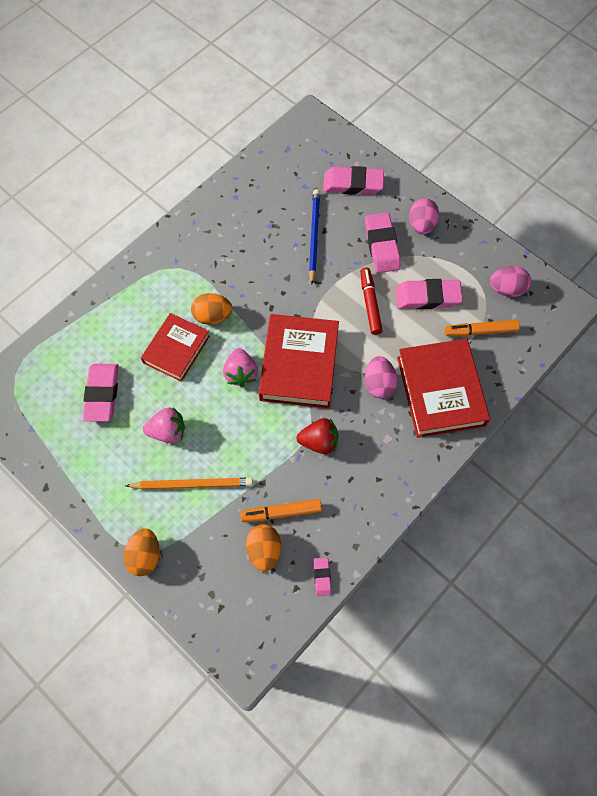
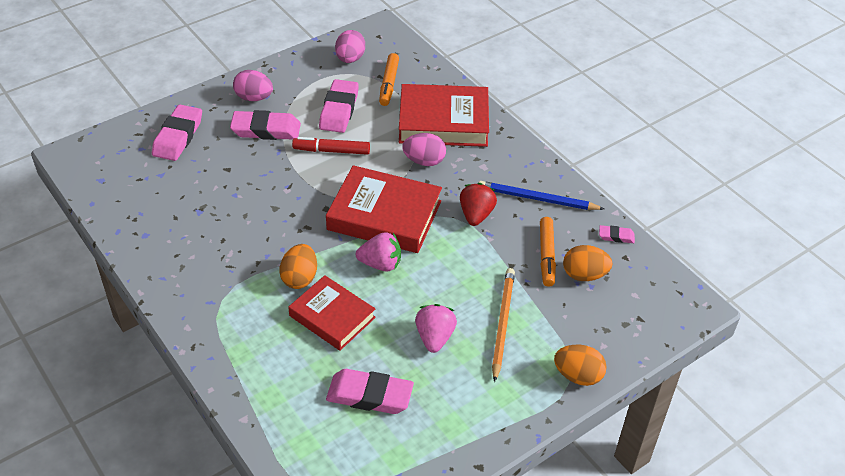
camera: 80 degrees left, 20 degrees down
blue pencil [309,189,320,285] -> blue pencil moved to [479,181,604,210]

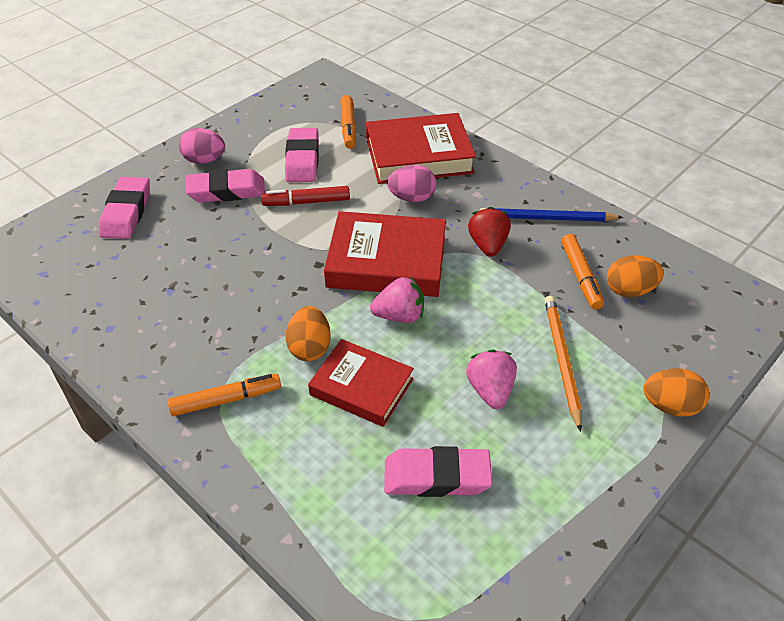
camera: 10 degrees left, 0 degrees up
pink egg [335,30,365,63] -> none
pink eraser [599,225,635,243] -> none
none -> orange marker [168,374,281,416]

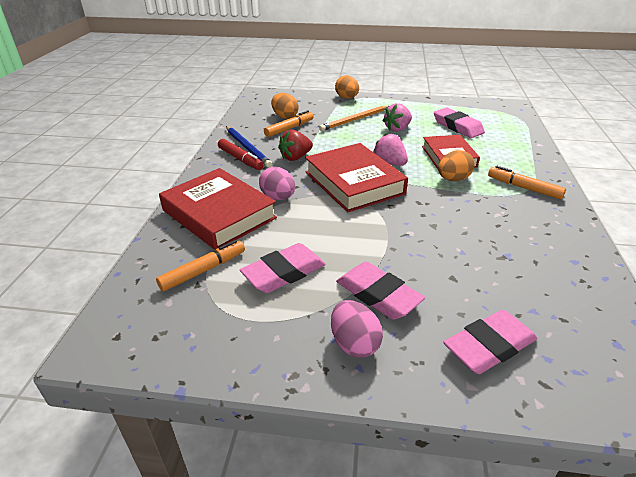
camera: 125 degrees left, 10 degrees down
red marker [261,186,350,206] -> red marker moved to [218,139,264,170]

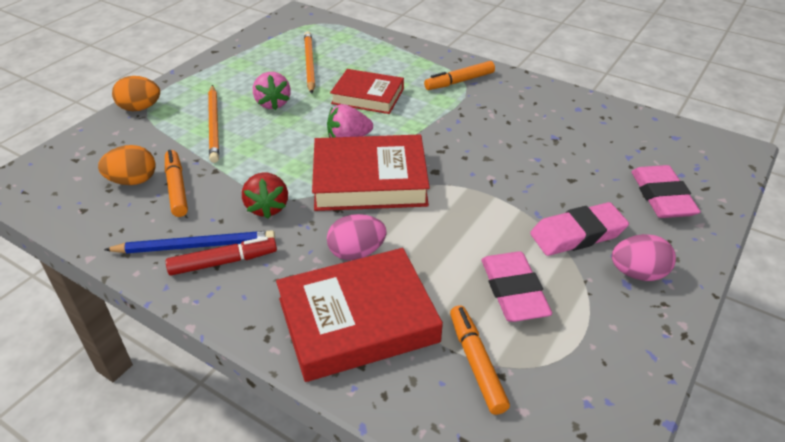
camera: 65 degrees left, 5 degrees up
pink eraser [434,108,485,138] -> orange pencil [304,31,315,94]
orange egg [438,150,475,181] -> none

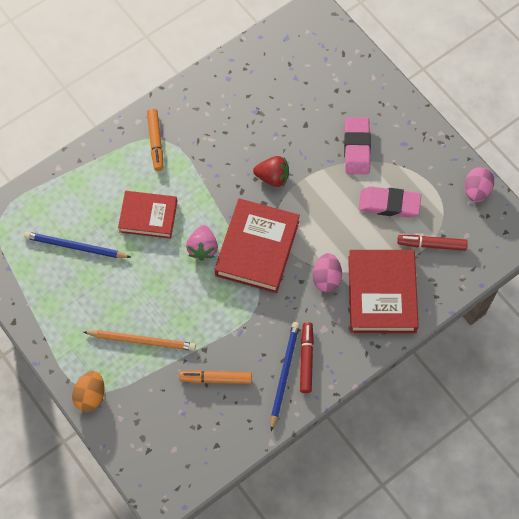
camera: 70 degrees left, 25 degrees up
orange egg [98,145,156,185] -> none
red strawberry [242,172,288,219] -> red strawberry moved to [253,156,289,187]
pink strawberry [253,72,291,110] -> none
orange pencil [304,31,315,94] -> blue pencil [24,232,131,258]
red book [330,69,404,114] -> red book turned 60 degrees clockwise [118,191,177,239]
orange marker [450,305,510,415] -> red marker [397,235,468,251]
pink egg [612,234,676,281] -> pink egg moved to [465,167,494,202]
pink eraser [631,165,701,218] -> none

